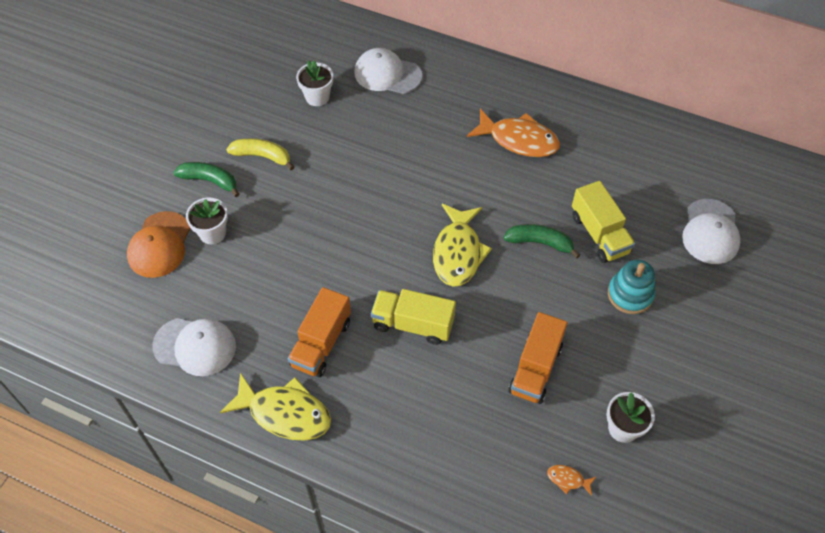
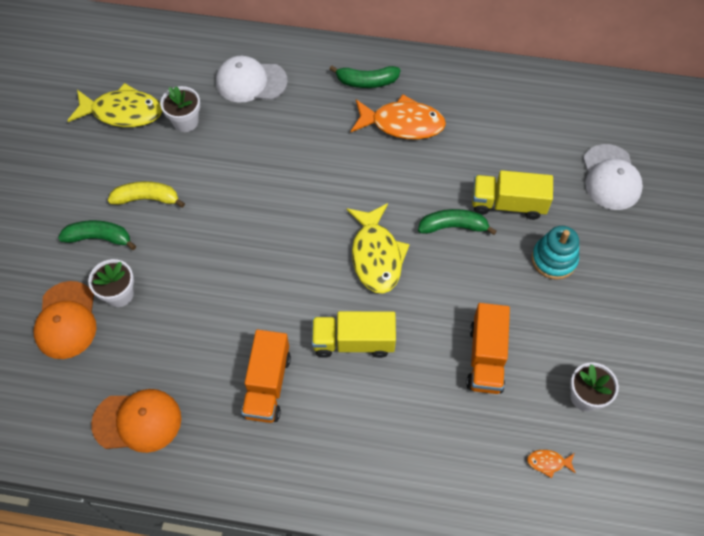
camera: 15 degrees left, 5 degrees up
white cap [152,318,236,376] -> orange cap [91,389,181,453]
yellow fish [220,373,331,441] -> yellow fish moved to [67,83,163,127]
yellow truck [572,181,635,263] -> yellow truck turned 135 degrees clockwise [472,170,553,220]
none -> green banana [329,66,401,88]

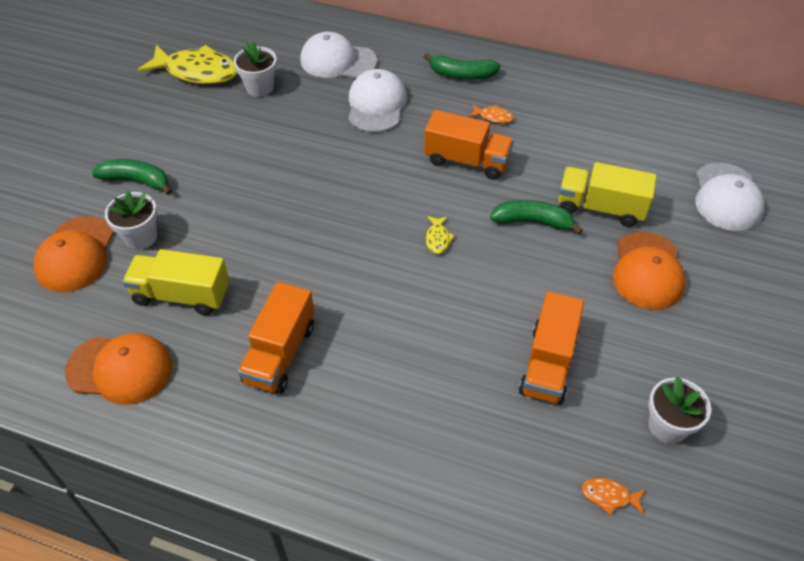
camera: 10 degrees right, 10 degrees down
yellow banana [108,181,185,208] -> none
yellow truck [312,311,396,358] -> yellow truck moved to [122,249,230,315]
yellow fish [347,203,410,293] -> yellow fish [426,216,455,254], size x0.42
orange fish [351,94,446,139] -> orange fish [469,104,514,123], size x0.42
turquoise stacking toy [532,226,579,280] -> orange cap [613,231,686,310]
none -> white cap [348,69,407,133]
none -> orange truck [424,110,514,180]

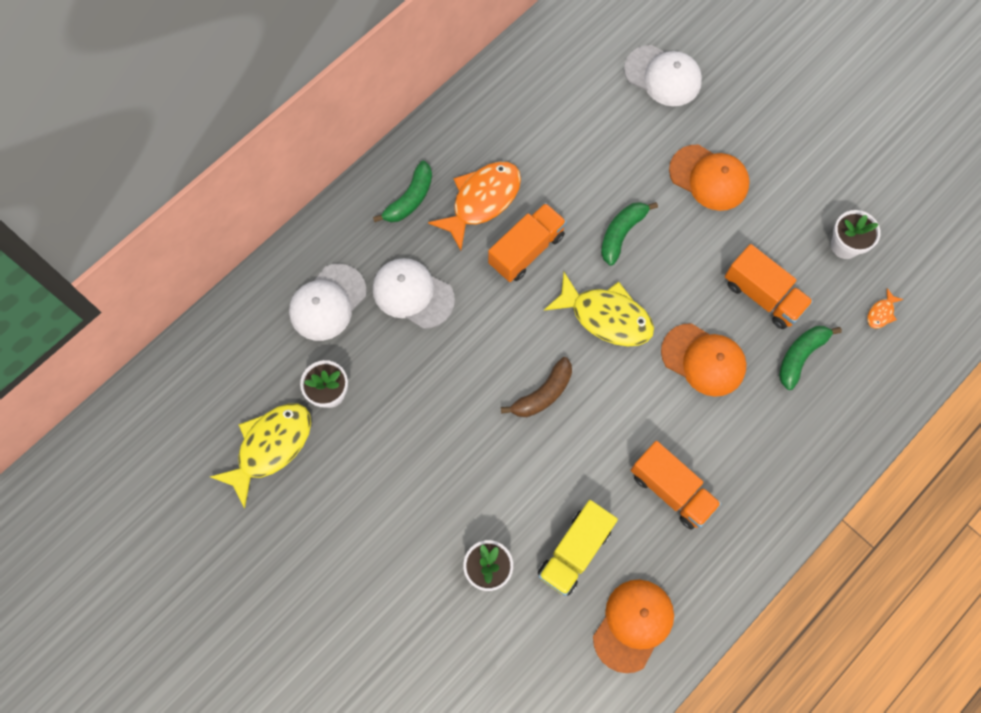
camera: 65 degrees left, 20 degrees up
orange cap [34,216,114,292] -> orange cap moved to [661,323,747,397]
green banana [92,159,172,195] -> green banana moved to [779,326,842,390]
yellow fish [426,216,455,254] -> yellow fish [544,272,654,346], size x2.36
orange fish [469,104,514,123] -> orange fish [428,162,521,250], size x2.36
yellow truck [558,162,657,227] -> none
none -> brown banana [501,357,572,417]

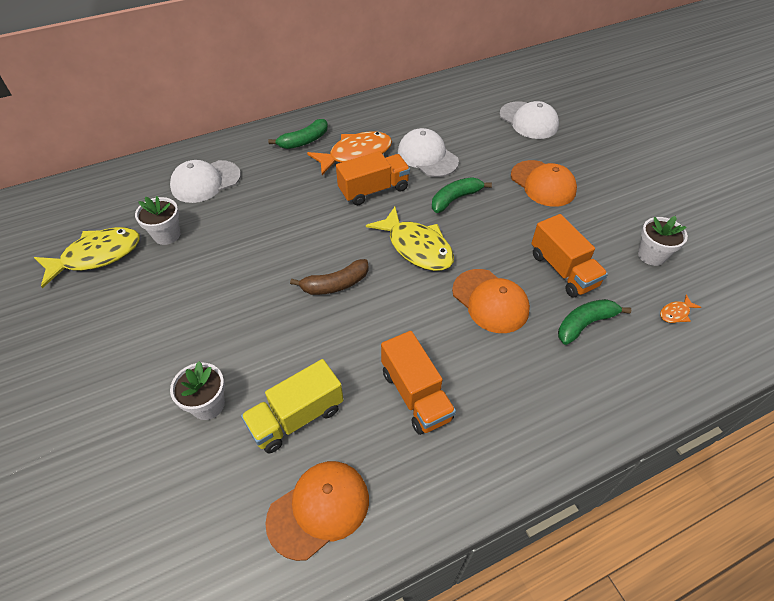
camera: 20 degrees right, 20 degrees down
white cap [373,258,455,329] -> white cap moved to [398,128,459,177]

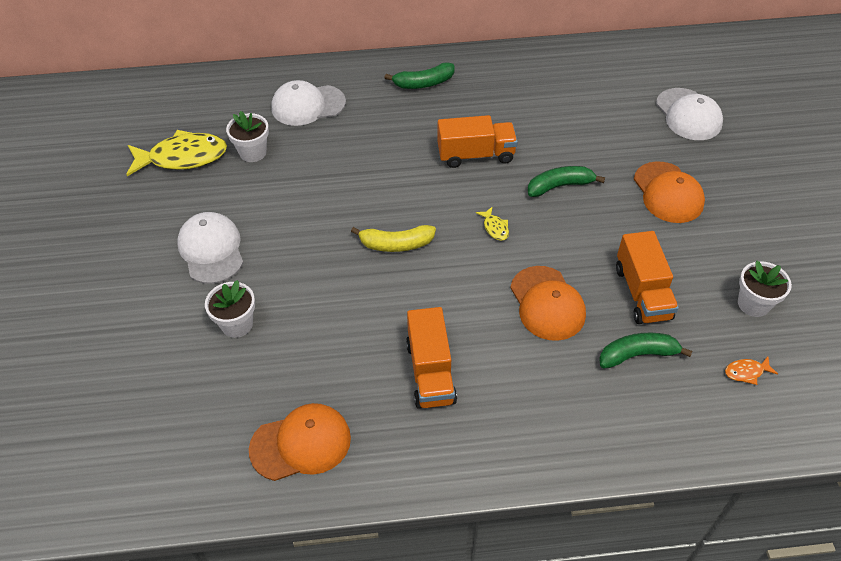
camera: 20 degrees right, 0 degrees up
yellow truck [241,359,343,453] -> none
brown banana [290,259,369,295] -> yellow banana [351,225,436,252]
orange fish [307,131,392,175] -> none
yellow fish [366,207,454,271] -> yellow fish [476,206,509,241], size x0.42
white cap [398,128,459,177] -> white cap moved to [177,212,243,284]

